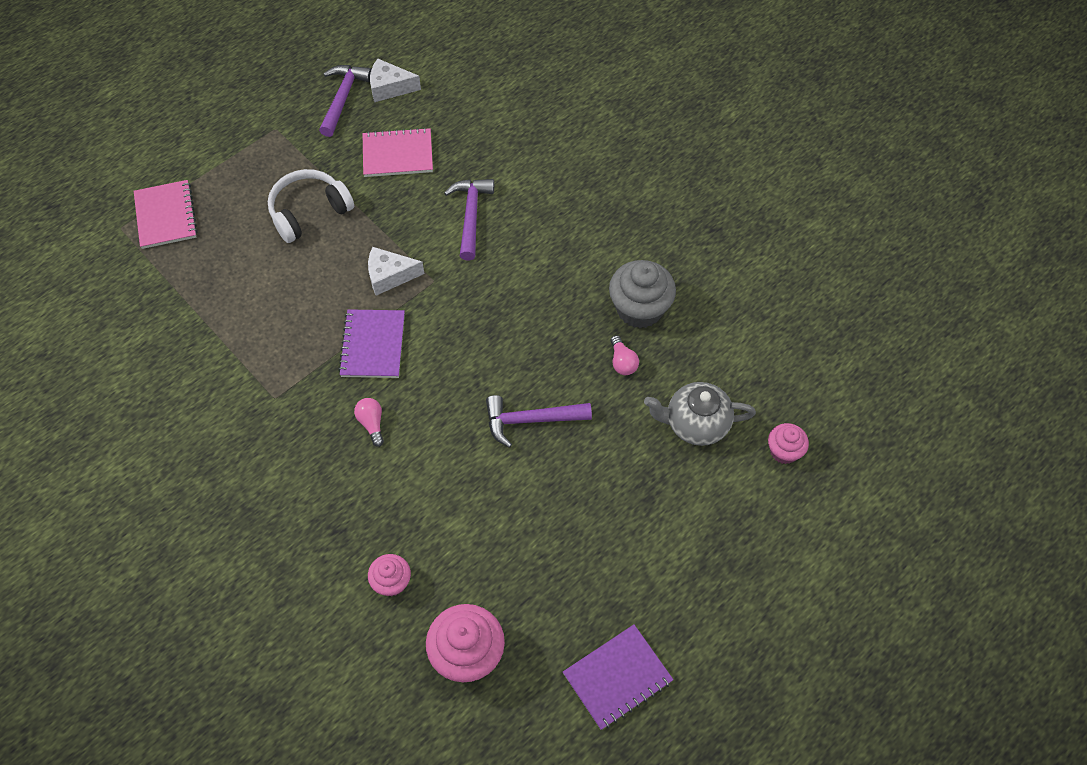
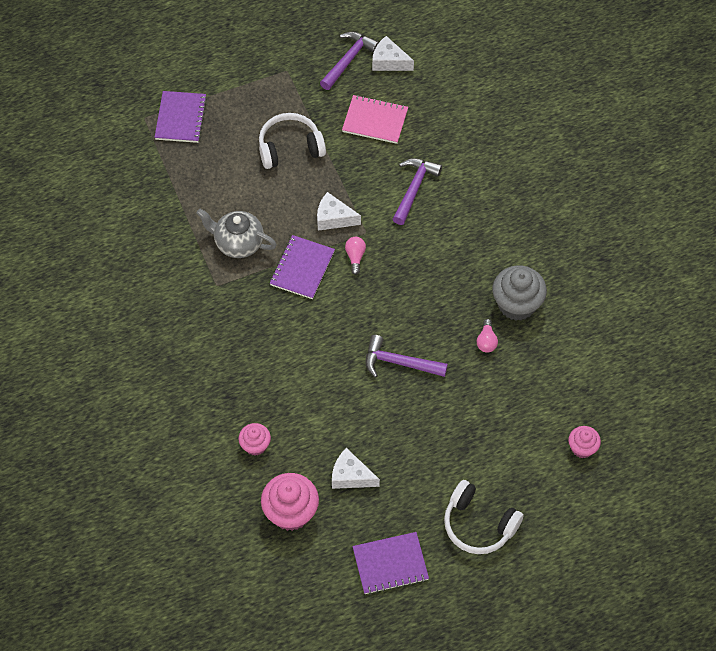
camera: 20 degrees right, 0 degrees up
pink notebook [134,180,198,249] -> purple notebook [154,91,207,143]
pink light bulb [354,398,384,447] -> pink light bulb moved to [345,237,366,275]
grey teapot [644,382,756,446] -> grey teapot moved to [196,209,277,258]
none -> white cheese [332,448,380,489]
none -> white headphones [444,480,524,554]

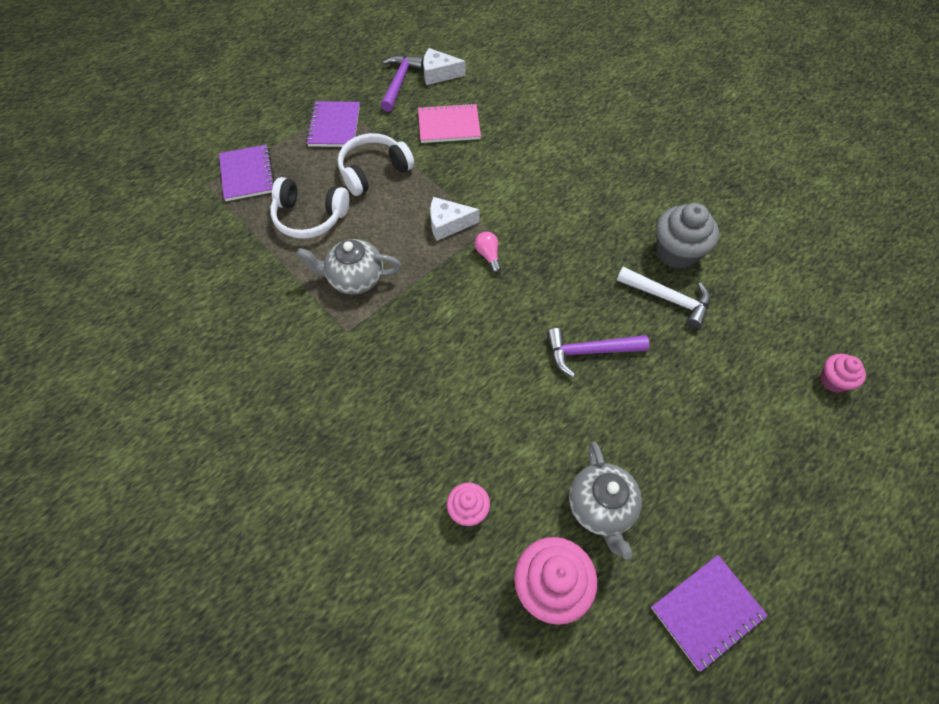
camera: 20 degrees left, 0 degrees up
purple notebook [270,235,335,299] -> purple notebook moved to [306,101,360,147]
white cheese [332,448,380,489] -> grey teapot [569,442,642,560]
purple hammer [393,158,442,225] -> none
white headphones [444,480,524,554] -> white headphones moved to [270,177,349,239]
pink light bulb [477,319,498,352] -> white hammer [617,267,710,329]

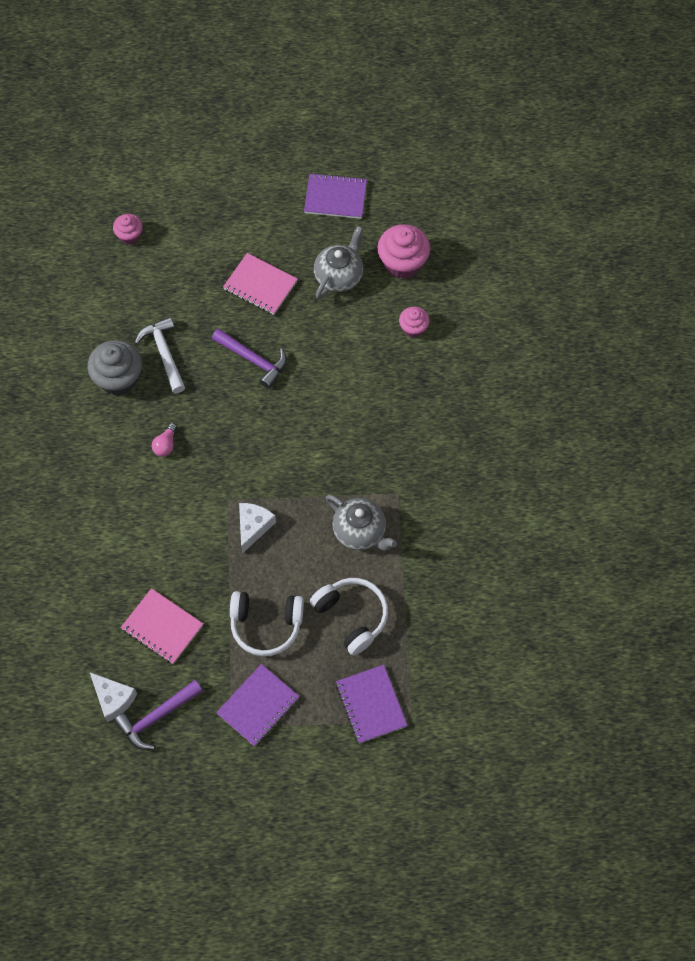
camera: 140 degrees left, 5 degrees up
purple notebook [219,144,275,201] -> purple notebook turned 45 degrees counterclockwise [336,665,407,744]
white cheese [430,197,480,241] -> white cheese turned 105 degrees counterclockwise [239,503,276,554]
pink light bulb [475,232,501,273] -> pink light bulb moved to [152,423,177,457]
none -> pink notebook [223,253,298,315]

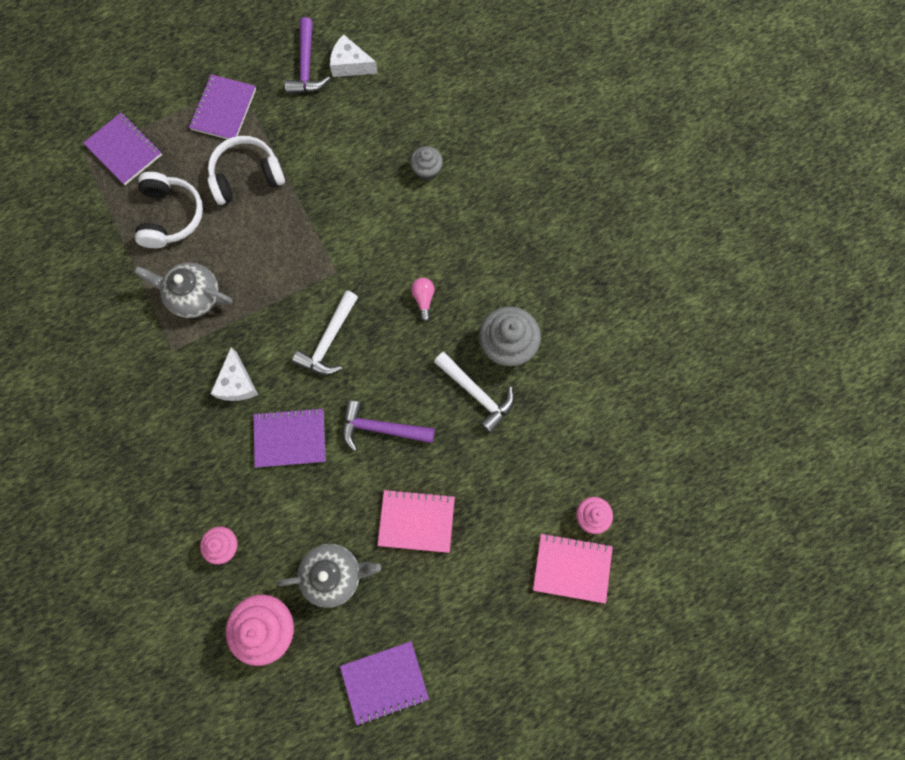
camera: 155 degrees right, 10 degrees up
purple hammer [114,680,202,750] -> purple hammer turned 150 degrees clockwise [285,17,330,94]
pink notebook [121,588,203,664] -> pink notebook moved to [533,533,613,604]
white cheese [239,503,276,554] -> white cheese moved to [210,347,258,401]
white headphones [310,578,388,655] -> white headphones turned 120 degrees counterclockwise [135,172,203,248]
grey teapot [314,226,363,299] -> grey teapot turned 105 degrees counterclockwise [277,544,381,608]
none -> purple notebook [254,407,326,467]
none -> white hammer [292,290,358,375]
none -> grey cupcake [410,146,443,181]

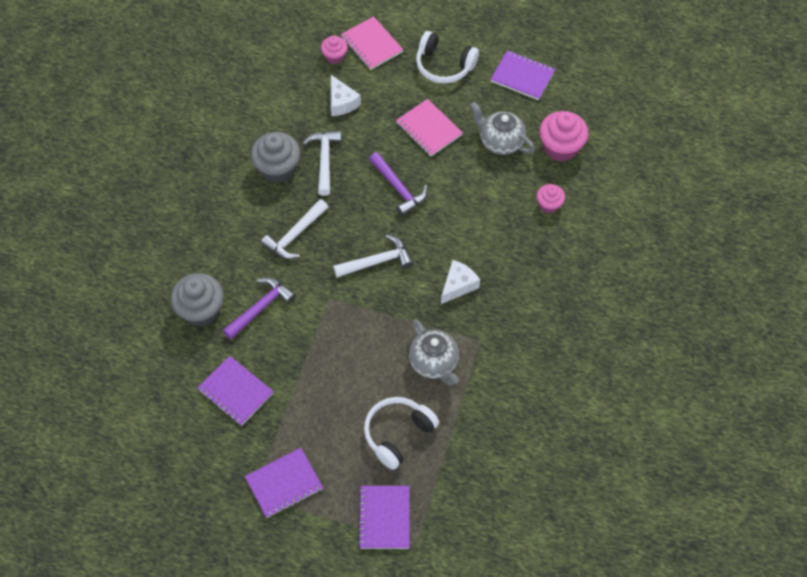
camera: 135 degrees left, 15 degrees down
white headphones [208,136,285,205] -> white headphones moved to [416,31,479,84]
purple notebook [254,407,326,467] -> purple notebook moved to [197,356,274,426]
purple hammer [285,17,330,94] -> purple hammer moved to [223,277,296,339]
white cheese [330,34,378,77] -> white cheese moved to [331,75,361,116]
grey cupcake [410,146,443,181] -> grey cupcake [171,273,224,327], size x1.75
pink light bulb [411,278,435,322] -> white hammer [261,199,328,259]

